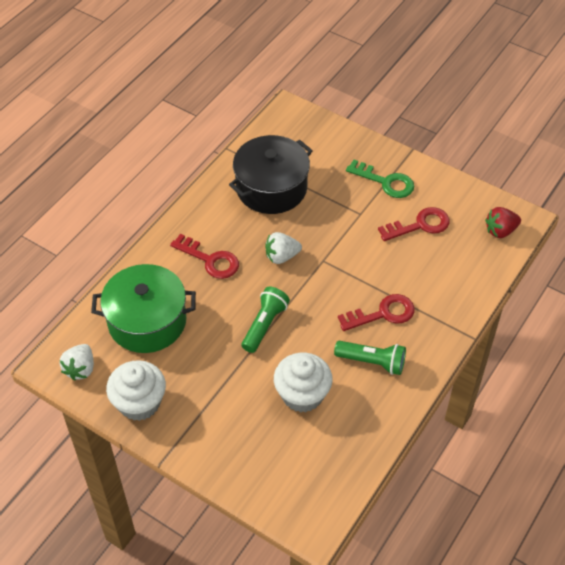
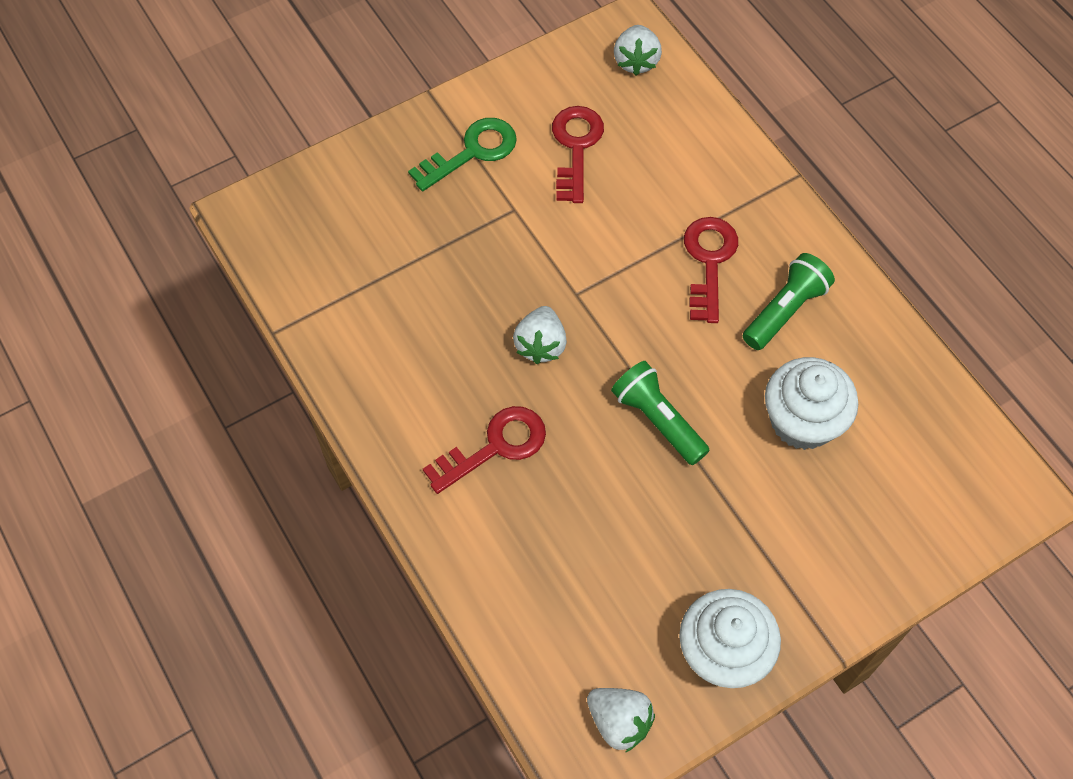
camera: 65 degrees left, 10 degrees up
green pot [91,264,196,353] -> none
black pot [229,135,313,214] -> none
red strawberry [485,207,521,238] -> white strawberry [614,25,662,75]

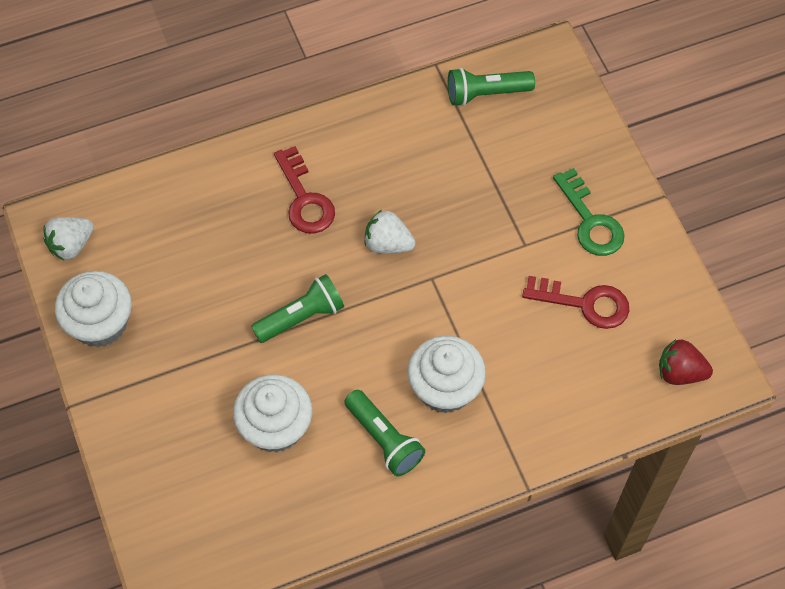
camera: 100 degrees right, 0 degrees up
white strawberry [614,25,662,75] -> red strawberry [659,339,713,385]
red key [684,217,738,323] -> white cupcake [408,336,486,413]
none -> green flashlight [448,68,535,106]

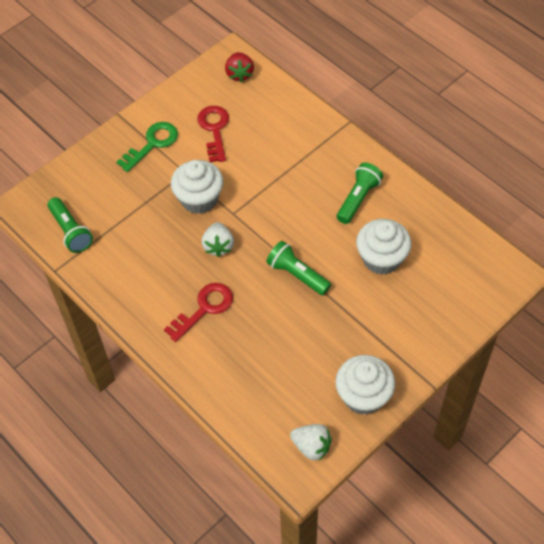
camera: 110 degrees left, 5 degrees down
white cupcake [408,336,486,413] -> white cupcake moved to [171,160,223,214]

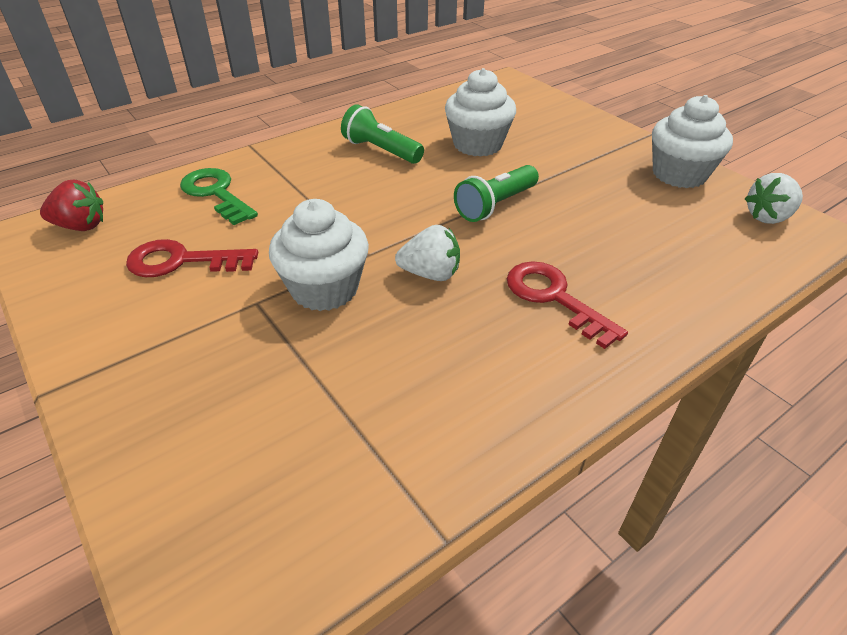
camera: 85 degrees left, 15 degrees down
green flashlight [48,197,93,253] -> none
green key [117,122,178,172] -> green key moved to [180,168,258,225]
white strawberry [290,424,332,461] -> white strawberry turned 150 degrees counterclockwise [745,173,803,224]

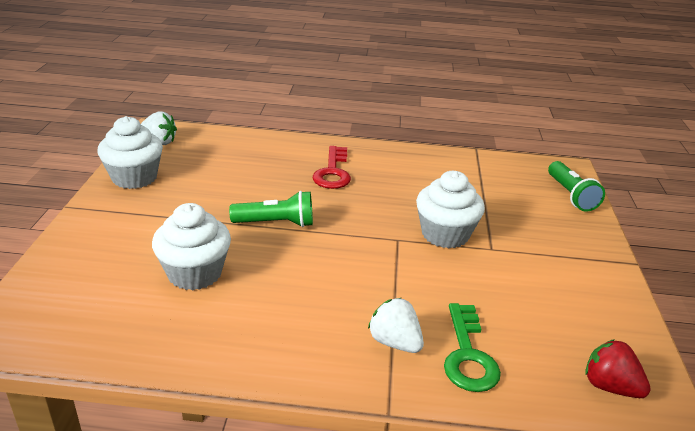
camera: 140 degrees left, 10 degrees down
red key [126,239,258,277] -> none
green flashlight [341,104,424,164] -> green flashlight moved to [548,161,605,212]
white strawberry [395,225,460,281] -> white strawberry moved to [368,298,424,353]

